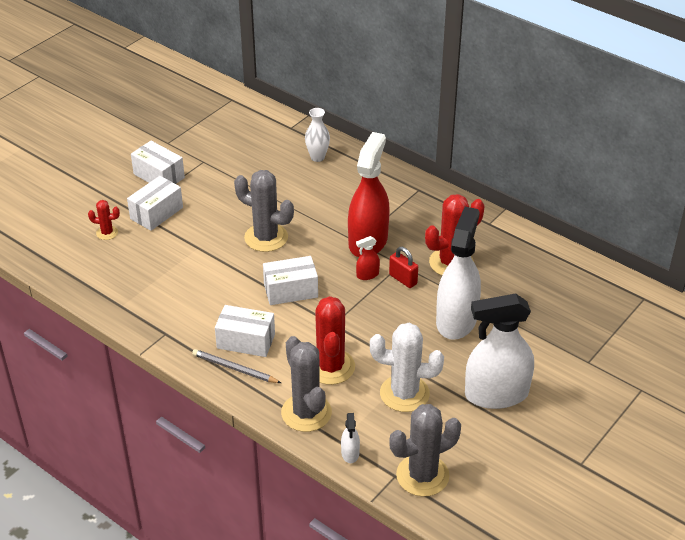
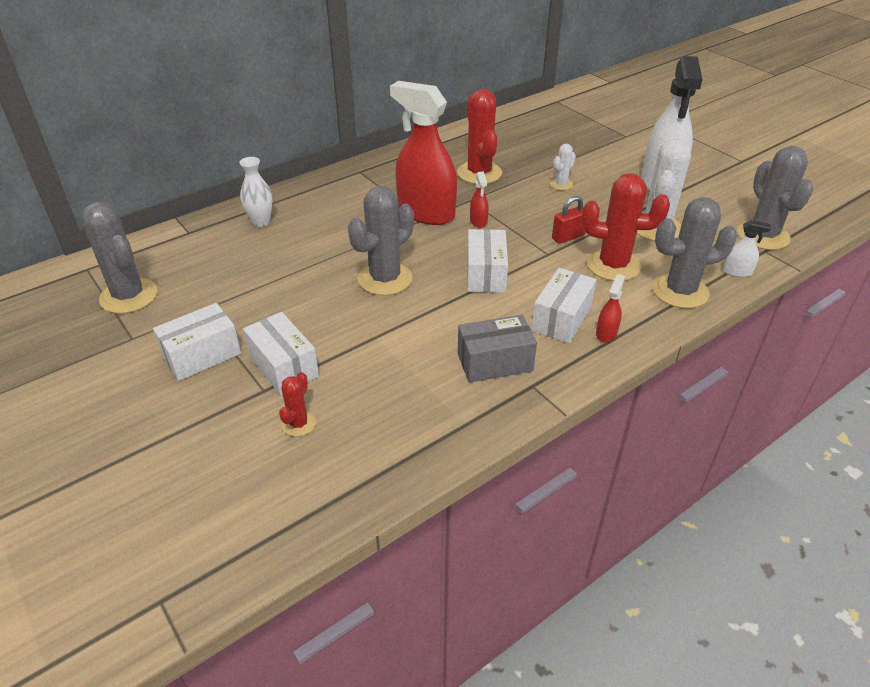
camera: 75 degrees left, 0 degrees up
grey pencil [192,349,281,383] -> red spray bottle [596,274,625,343]
red padlock [389,247,418,288] -> red padlock moved to [552,196,586,244]
white spray bottle [436,207,481,340] -> white cactus [550,144,576,190]
none -> grey cactus [82,202,158,314]
none -> grey box [458,315,537,383]

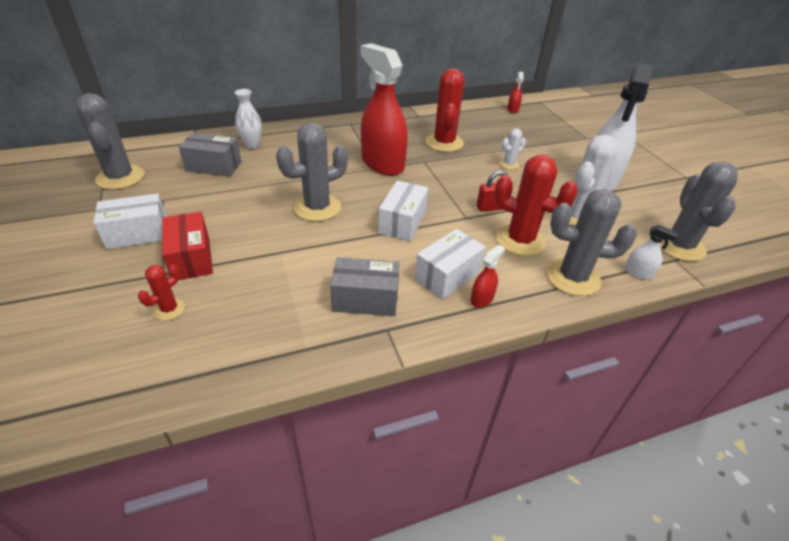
camera: 15 degrees right, 0 degrees up
white box [243,312,319,395] -> red box [162,212,213,280]
red spray bottle [470,171,489,228] -> red spray bottle moved to [507,72,524,113]
none -> grey box [179,133,241,177]

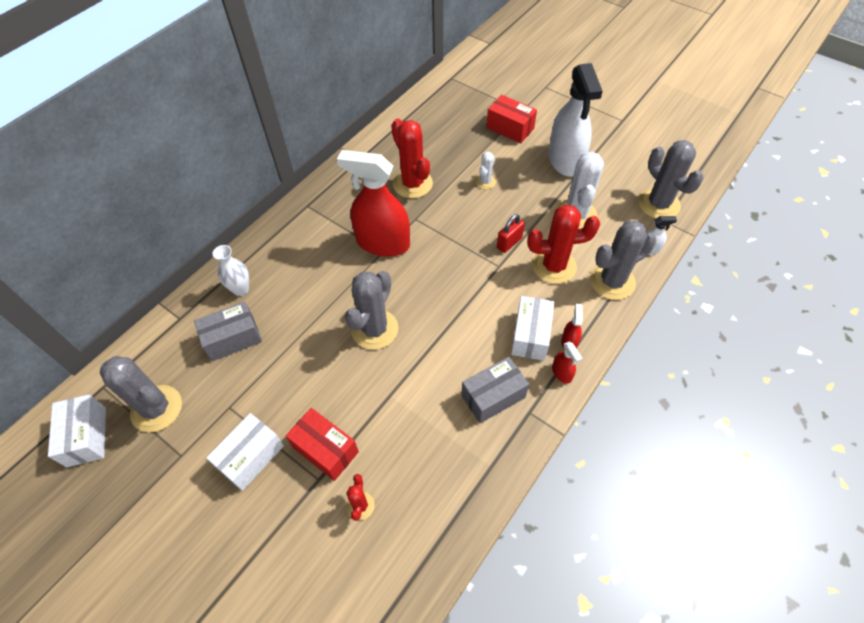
camera: 30 degrees left, 15 degrees up
white box [378,180,428,241] -> white box moved to [48,394,106,467]
red spray bottle [507,72,524,113] -> red spray bottle moved to [552,342,583,384]
none -> red box [486,95,537,143]

